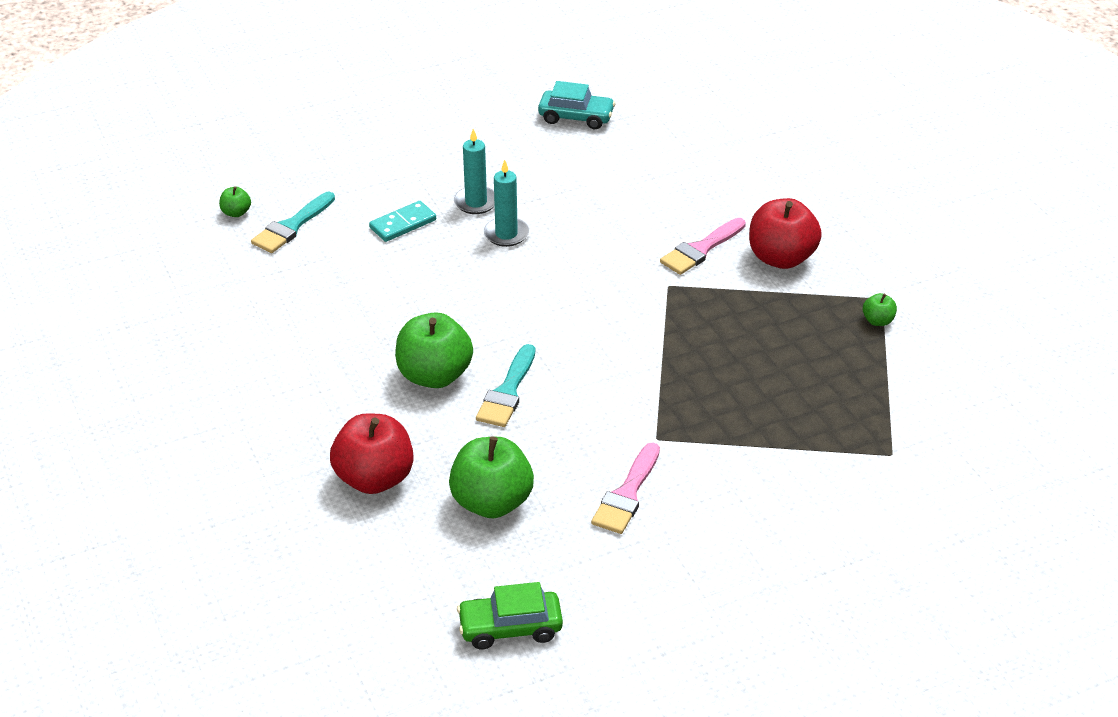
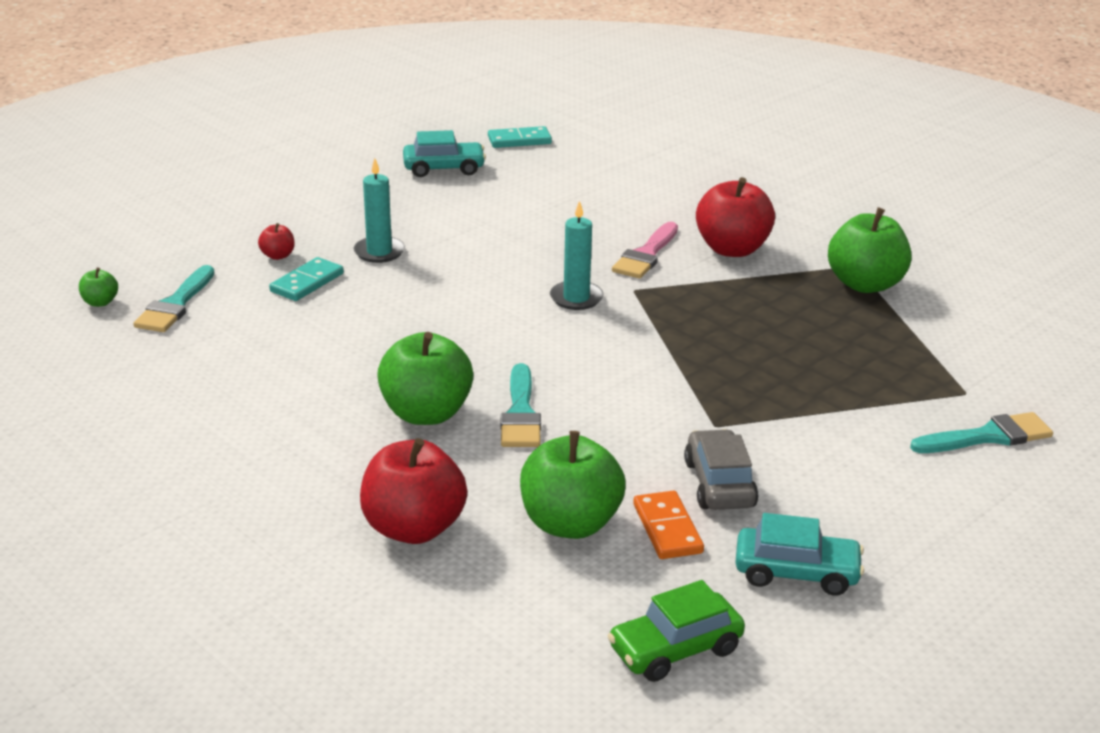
camera: 20 degrees left, 10 degrees down
turquoise candle [484,160,529,247] -> turquoise candle moved to [550,200,604,310]
pink brush [591,442,660,534] -> grey car [684,429,758,510]
green apple [863,293,897,326] -> green apple [828,207,911,293], size x2.21
none -> red apple [258,223,295,260]
none -> turquoise domino [488,126,552,148]
none -> orange domino [633,490,704,559]
none -> turquoise car [735,513,864,596]
none -> turquoise brush [910,412,1053,453]

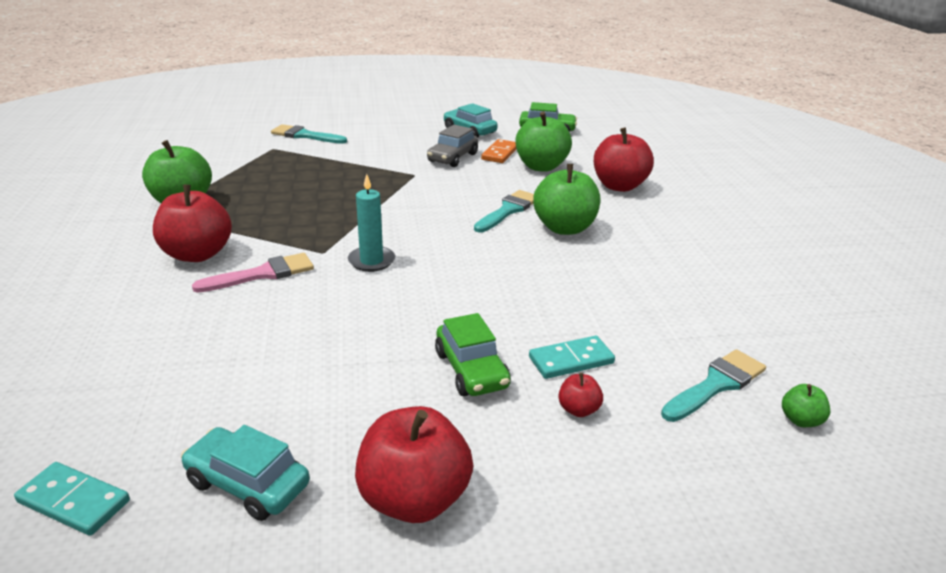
camera: 145 degrees left, 0 degrees up
turquoise candle [354,158,405,263] -> green car [435,313,511,396]
none -> red apple [355,406,473,523]

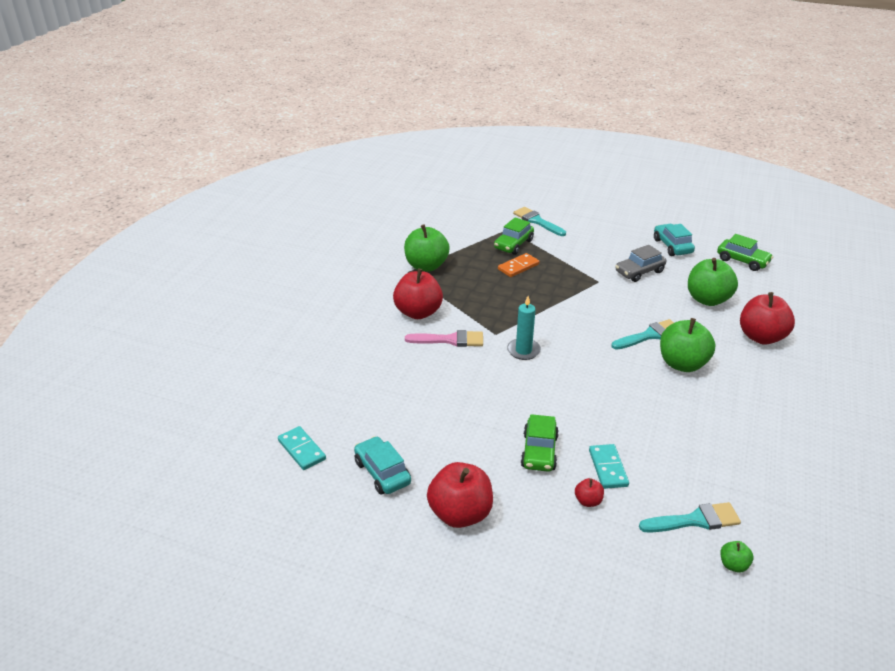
camera: 30 degrees right, 5 degrees up
orange domino [481,139,516,163] -> orange domino moved to [498,253,540,277]
turquoise domino [529,336,615,379] -> turquoise domino turned 75 degrees clockwise [589,444,629,489]
none -> green car [494,217,534,255]

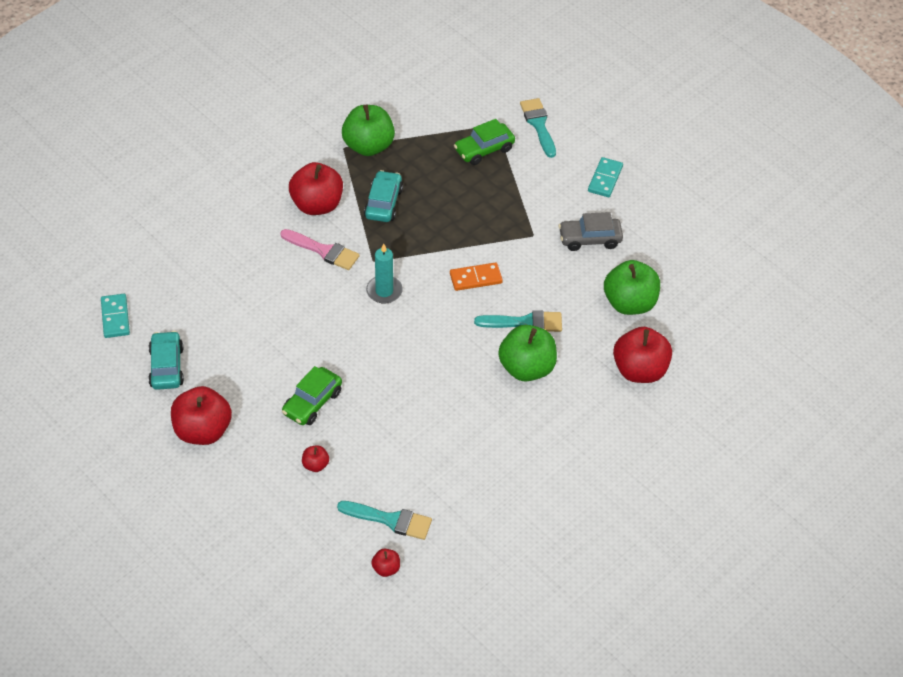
camera: 25 degrees right, 15 degrees up
orange domino [498,253,540,277] -> orange domino moved to [450,262,503,291]
turquoise domino [589,444,629,489] -> turquoise domino moved to [588,157,623,197]
turquoise car [654,224,695,256] -> turquoise car moved to [364,170,403,222]
green car [717,234,773,271] -> none
green apple [720,541,754,572] -> red apple [371,549,400,577]

